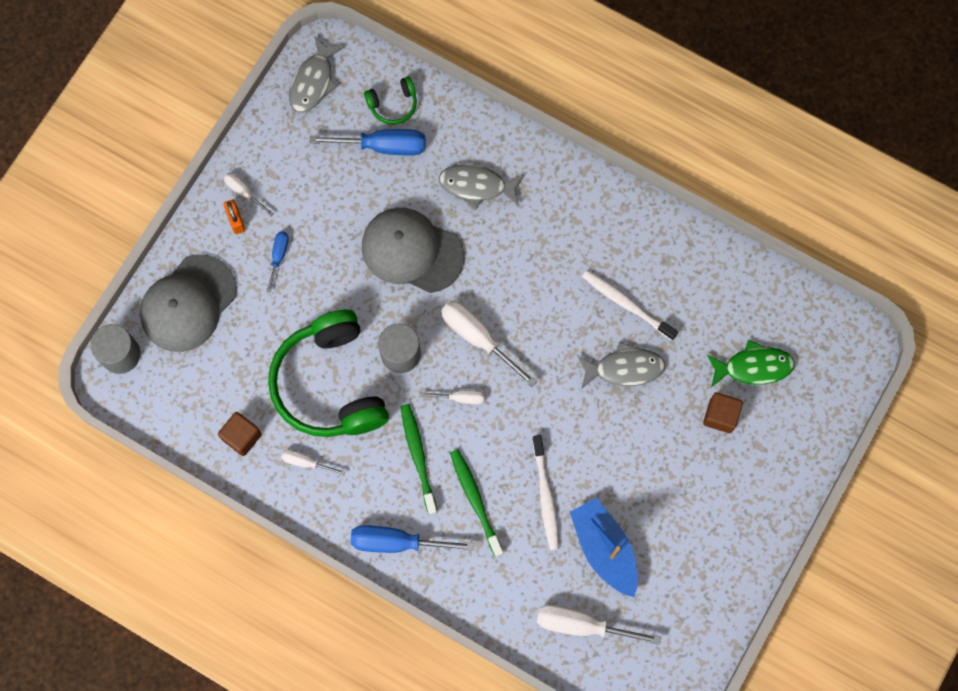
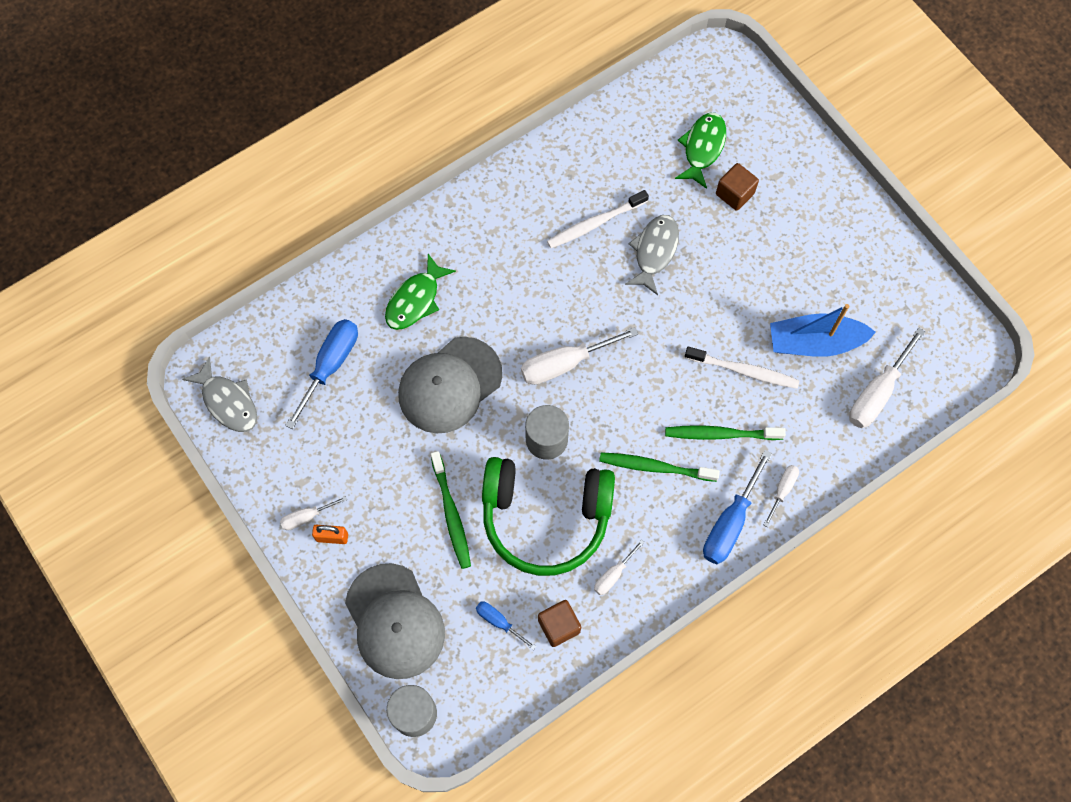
camera: 65 degrees left, 5 degrees down
blue screwdriver [266,232,289,293] -> blue screwdriver moved to [476,602,536,650]
green headphones [364,77,417,124] -> none
white screwdriver [420,390,485,405] -> white screwdriver moved to [764,465,799,527]
grey fish [439,164,524,210] -> green fish [385,254,456,330]
none -> green toothbrush [431,451,471,569]

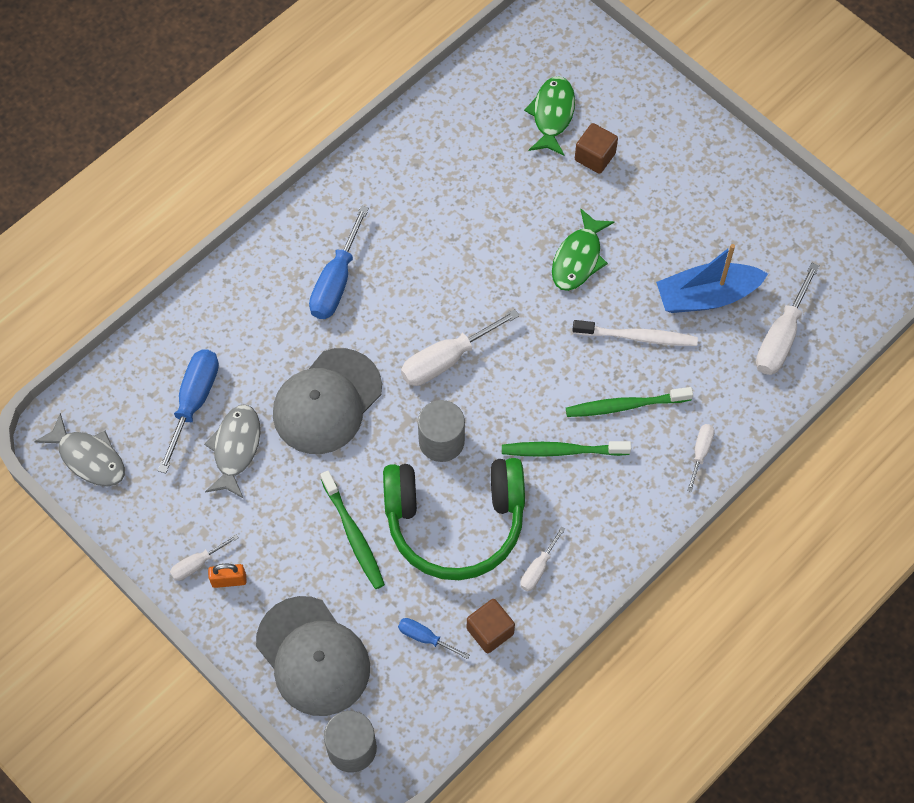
camera: 10 degrees left, 5 degrees down
green fish [385,254,456,330] -> green fish moved to [552,209,614,291]
white toothbrush [547,190,649,248] -> none
grey fish [625,215,679,295] -> grey fish moved to [204,405,260,499]
blue screwdriver [703,450,772,564] -> blue screwdriver moved to [309,205,369,319]

